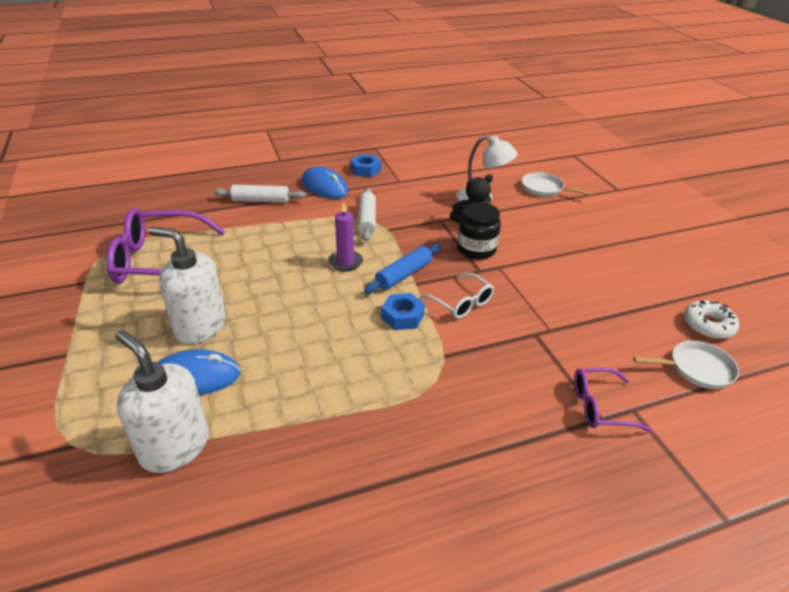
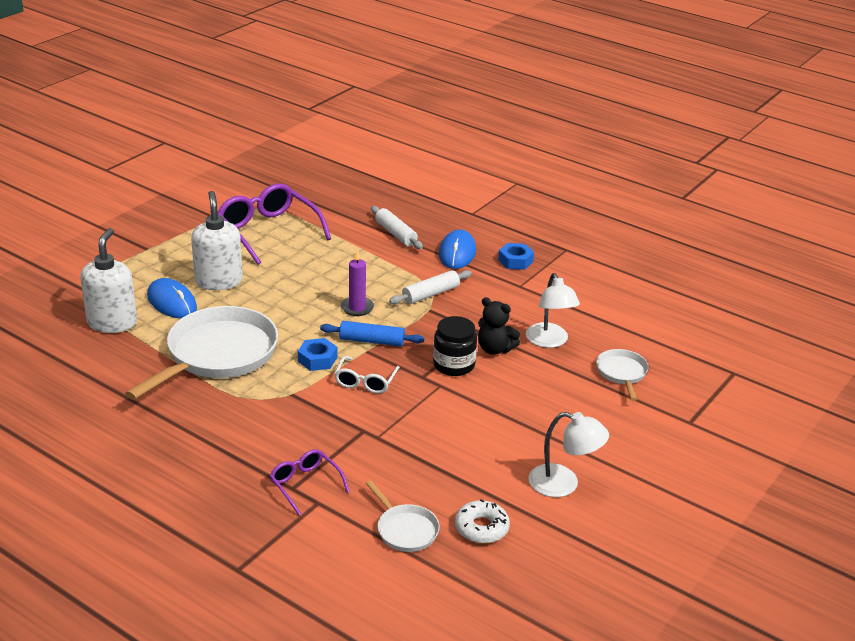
camera: 55 degrees right, 5 degrees down
none -> white pan [125,306,278,400]
none -> white lamp [528,412,609,497]

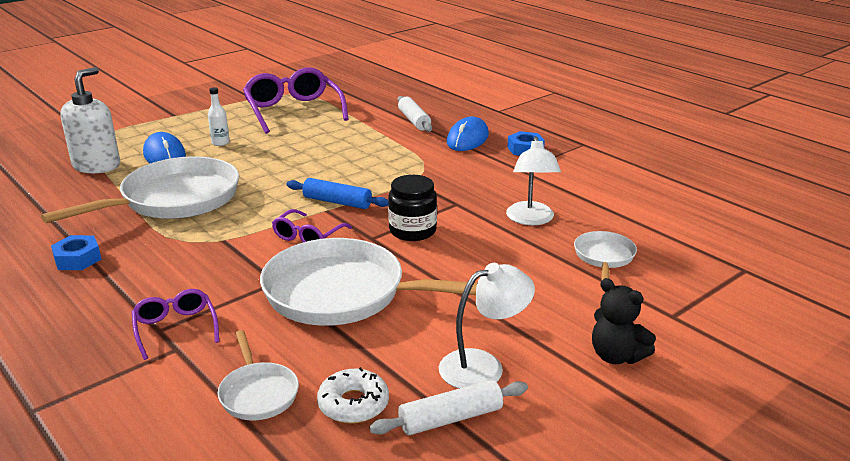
camera: 15 degrees right, 5 degrees down
white soap dispenser [191,191,243,290] -> white bottle [208,87,230,146]
blue nut [298,338,337,371] -> blue nut moved to [51,235,102,270]
white glasses [334,356,400,394] -> purple glasses [272,209,352,242]
purple candle [341,250,374,316] -> none
white rolling pin [389,270,472,304] -> white rolling pin moved to [369,380,528,435]
black teddy bear [478,297,520,355] -> black teddy bear moved to [592,278,656,364]
white lamp [528,412,609,497] -> white lamp turned 60 degrees counterclockwise [439,263,535,389]
none -> white pan [260,238,477,326]

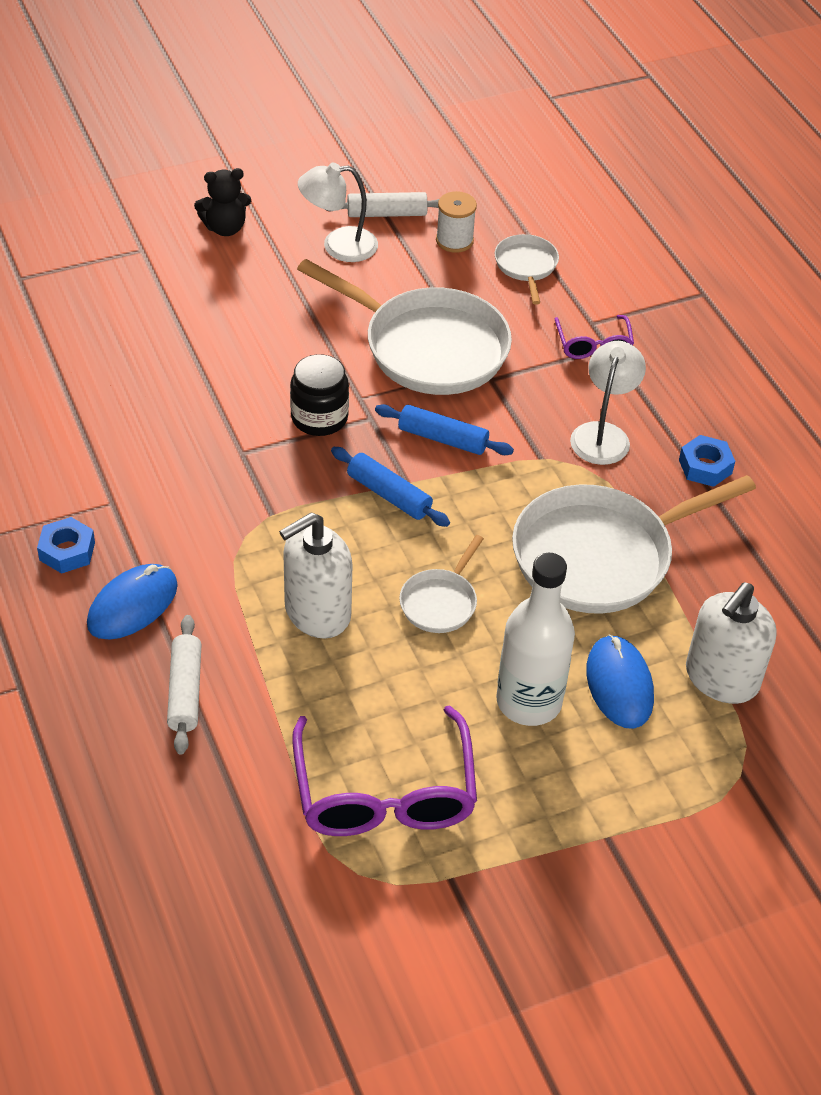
camera: 165 degrees left, 20 degrees up
white bottle [208,87,230,146] -> white bottle [496,553,575,726], size x2.20
purple glasses [272,209,352,242] -> blue rolling pin [375,404,514,455]
white donut [317,367,389,424] -> white spool [436,191,477,253]
white lamp [506,136,561,225] -> white lamp moved to [570,341,646,465]
white pan [574,231,637,281] -> white pan moved to [399,535,484,633]
black teddy bear [592,278,656,364] -> black teddy bear turned 105 degrees clockwise [194,168,251,236]
none -> white soap dispenser [279,512,352,639]

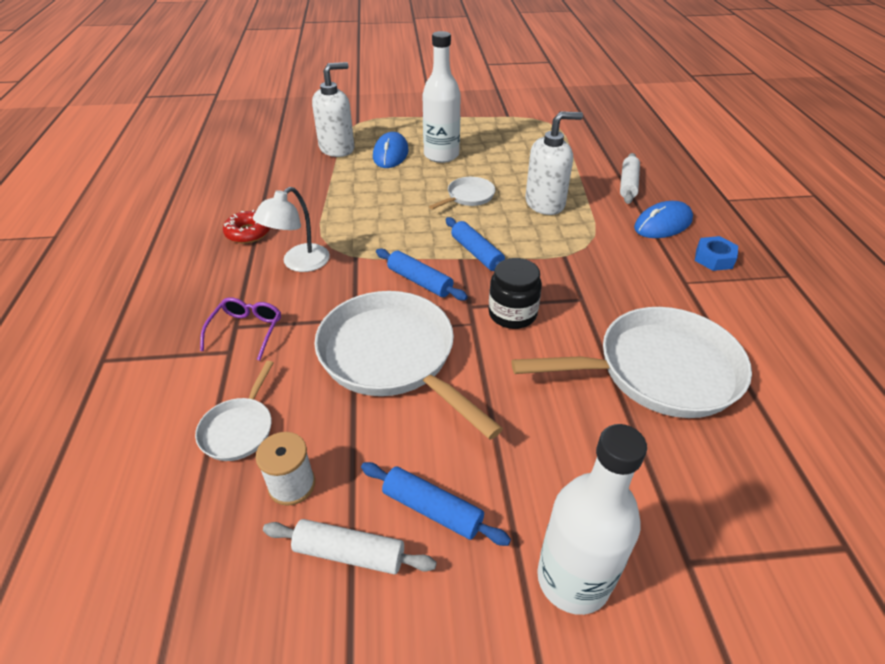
camera: 160 degrees left, 5 degrees down
black teddy bear [194,168,251,236] -> white bottle [537,424,647,615]
purple glasses [292,706,477,836] -> none
white lamp [298,163,378,262] -> blue rolling pin [361,462,511,546]
white pan [512,475,756,613] -> white pan moved to [511,307,752,418]
blue nut [679,435,735,487] -> red donut [223,210,270,244]

